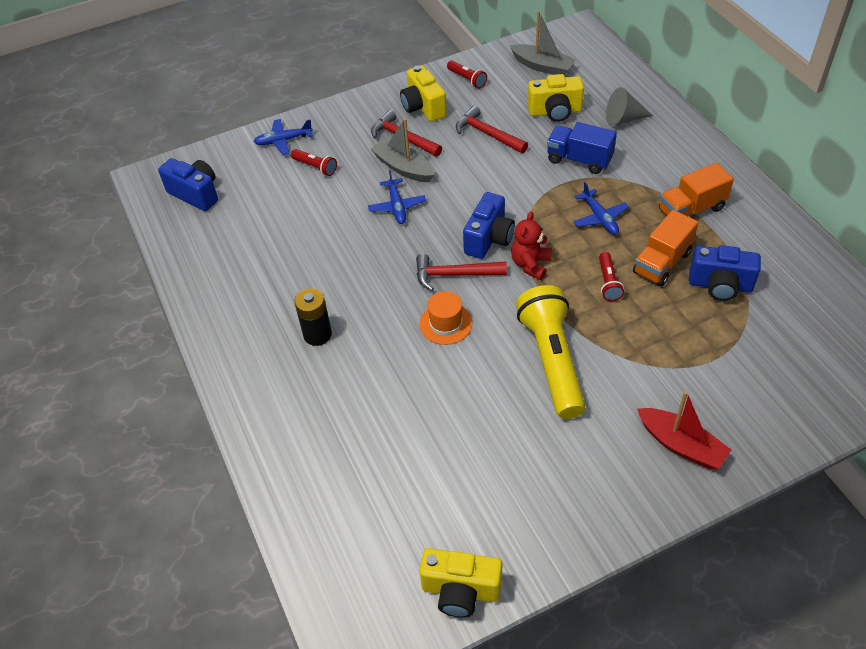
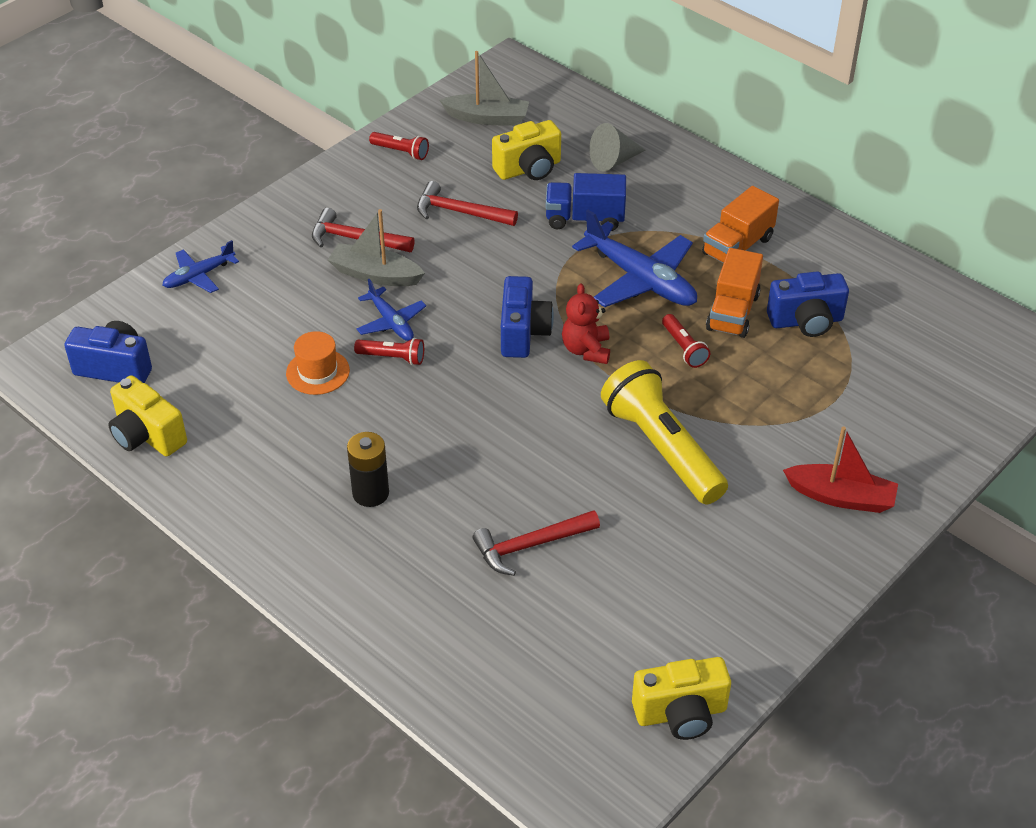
camera: 25 degrees left, 5 degrees down
red flashlight [291,149,337,176] -> red flashlight moved to [354,338,424,365]
yellow camera [400,65,447,122] -> yellow camera moved to [108,375,187,456]
red hammer [416,254,507,291] -> red hammer moved to [473,510,600,576]
orange hat [420,291,472,345] -> orange hat moved to [286,331,350,395]
blue plane [573,182,629,235] -> blue plane [572,210,697,307], size x1.80

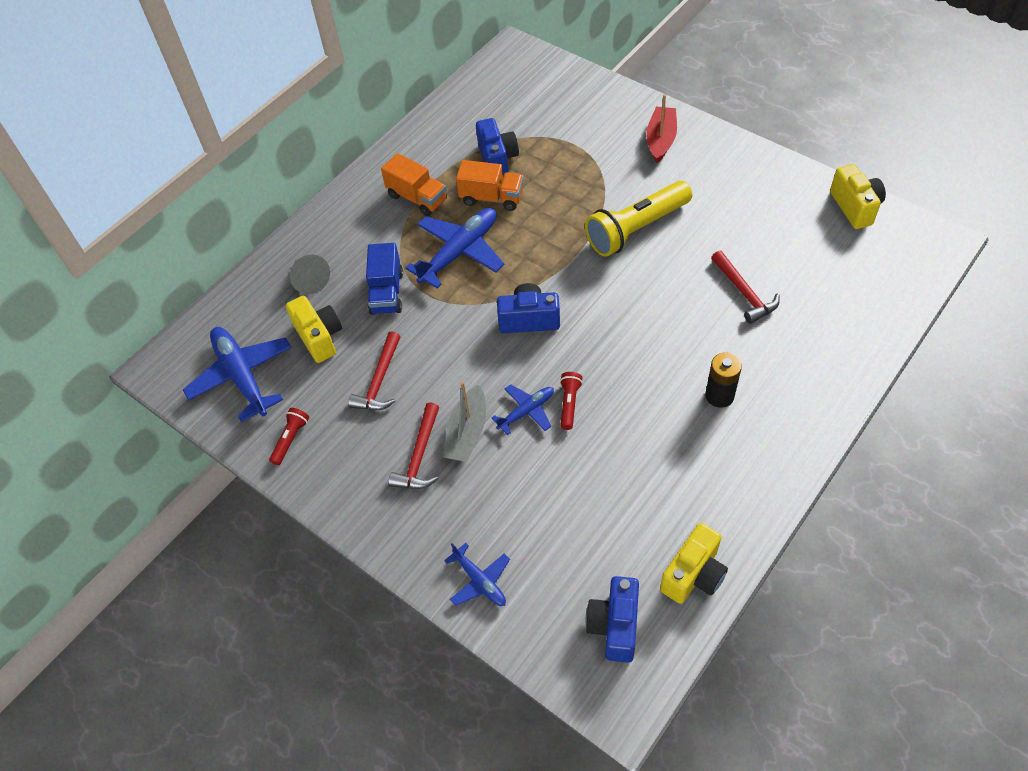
camera: 90 degrees left, 10 degrees up
orange hat [286,331,350,395] -> none
grey boat [439,51,529,126] -> blue plane [183,327,292,422]
red teddy bear [562,283,610,364] -> none
red flashlight [662,314,710,368] -> none

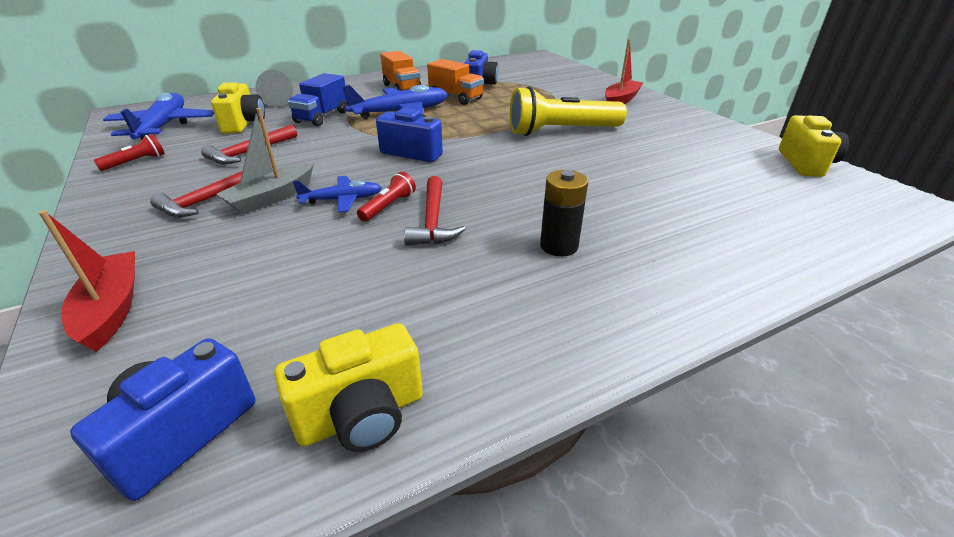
camera: 20 degrees right, 20 degrees down
blue plane [444,543,510,606] -> red boat [39,210,135,352]
red hammer [711,250,780,324] -> red hammer moved to [404,176,465,246]

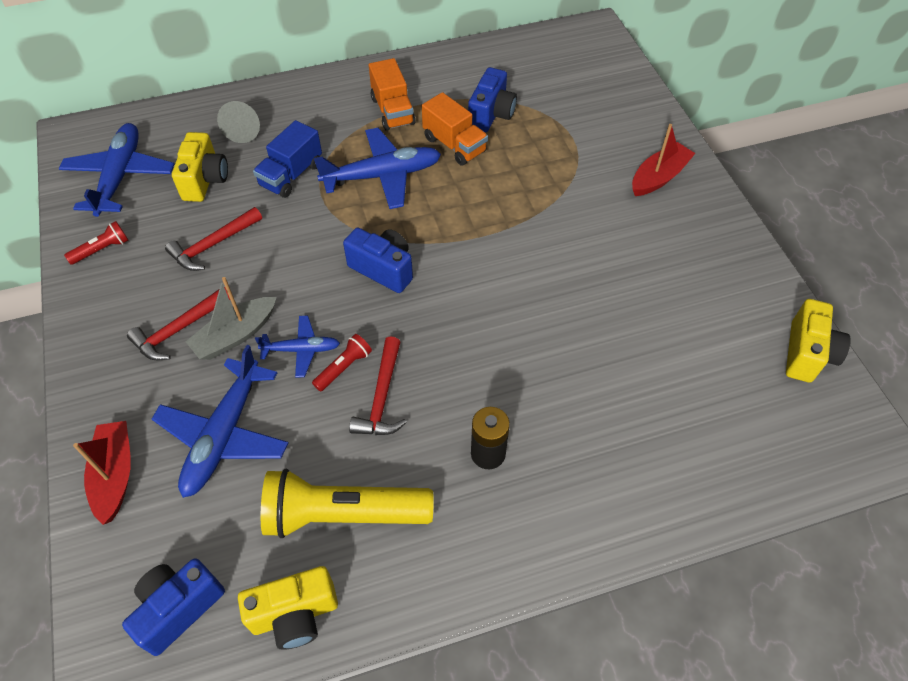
camera: 10 degrees right, 20 degrees up
yellow flashlight [509,86,627,136] -> yellow flashlight moved to [261,469,434,538]
none -> blue plane [152,345,289,498]

